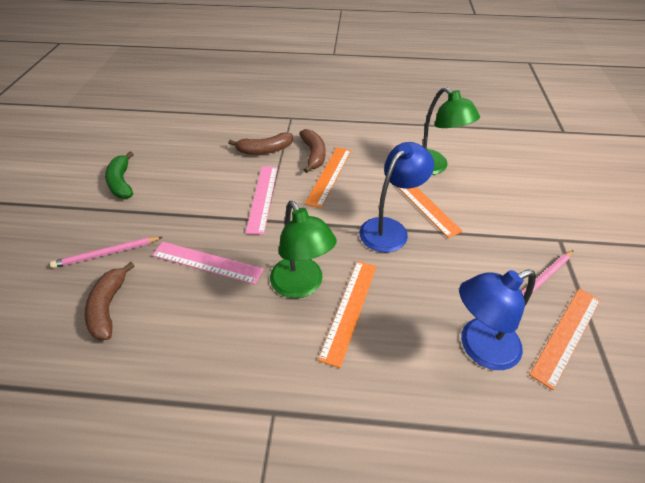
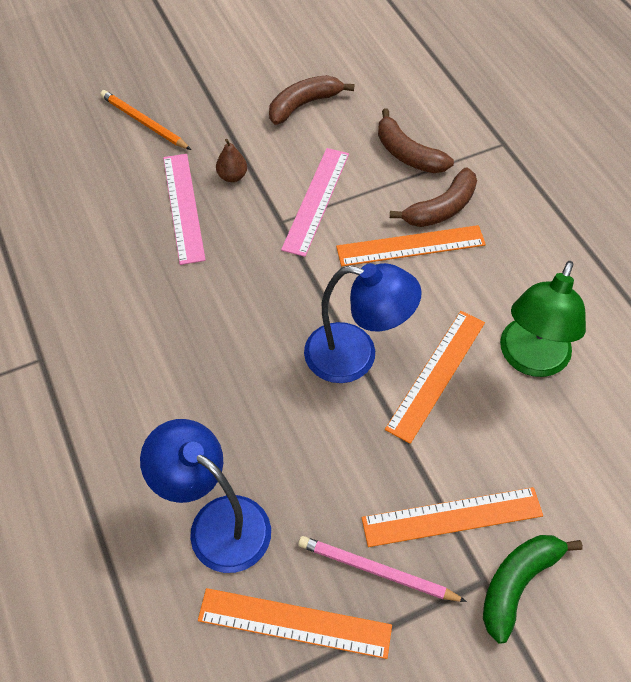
camera: 60 degrees right, 10 degrees up
pink pencil [50,237,163,268] -> orange pencil [100,90,191,150]
brown banana [85,262,135,340] -> brown banana moved to [269,75,354,125]
green banana [105,152,134,198] -> green banana moved to [483,535,583,644]
pink ruler [245,166,278,235] -> pink ruler turned 45 degrees counterclockwise [281,148,349,257]
green lamp [270,201,337,298] -> none
orange ruler [318,261,377,368] -> orange ruler moved to [362,487,543,547]
none -> brown pear [216,139,247,182]

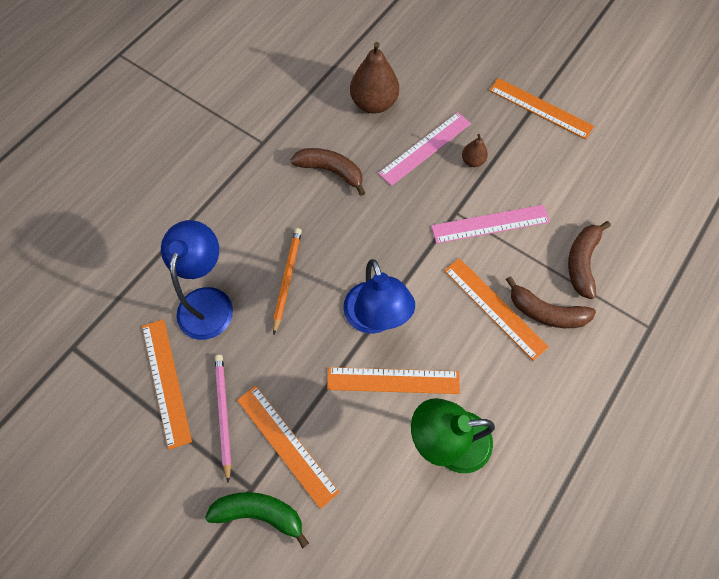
camera: 60 degrees right, 10 degrees up
orange pencil [100,90,191,150] -> orange pencil moved to [273,228,302,335]
brown banana [269,75,354,125] -> brown banana moved to [291,148,365,196]
none -> brown pear [350,42,399,114]
none -> orange ruler [489,78,594,139]

